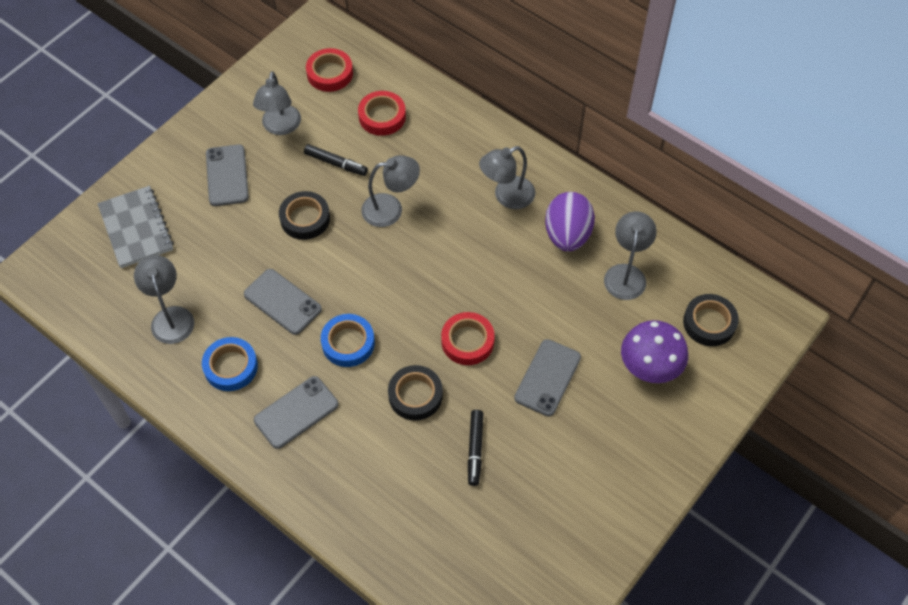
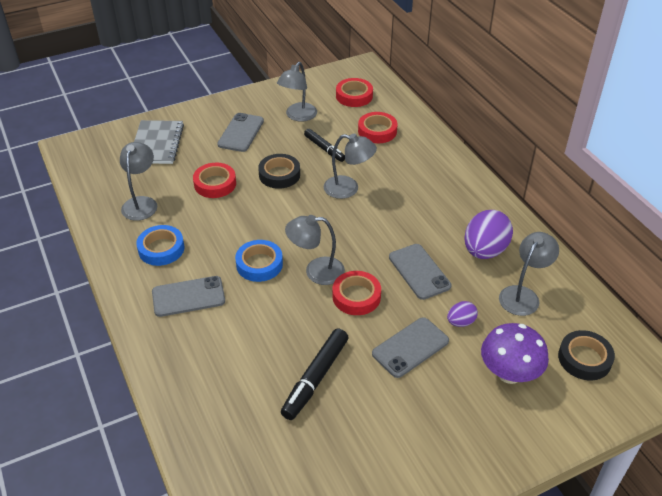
camera: 25 degrees right, 15 degrees down
grey phone [244,269,322,335] -> grey phone moved to [389,244,451,300]
black tape [388,365,443,421] -> none
black marker [468,410,483,486] -> black marker [281,328,349,420], size x1.50
grey lamp [479,146,536,209] -> grey lamp moved to [285,215,345,285]
none -> red tape [193,163,236,198]
none -> purple egg [447,301,478,327]

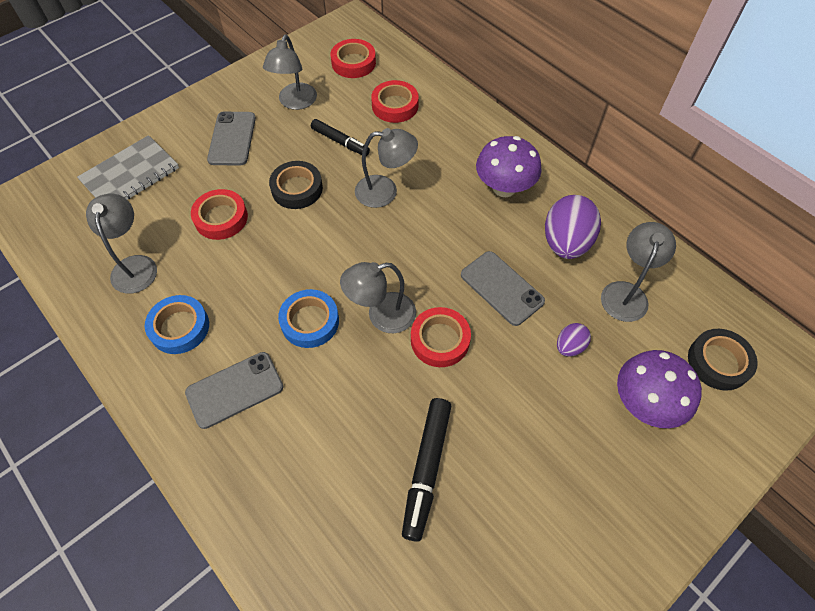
camera: 15 degrees left, 15 degrees up
grey notebook [134,120,184,164] -> grey notebook turned 60 degrees clockwise [77,135,179,200]
grey phone [372,317,449,378] -> none
none -> purple mushroom [476,136,541,197]

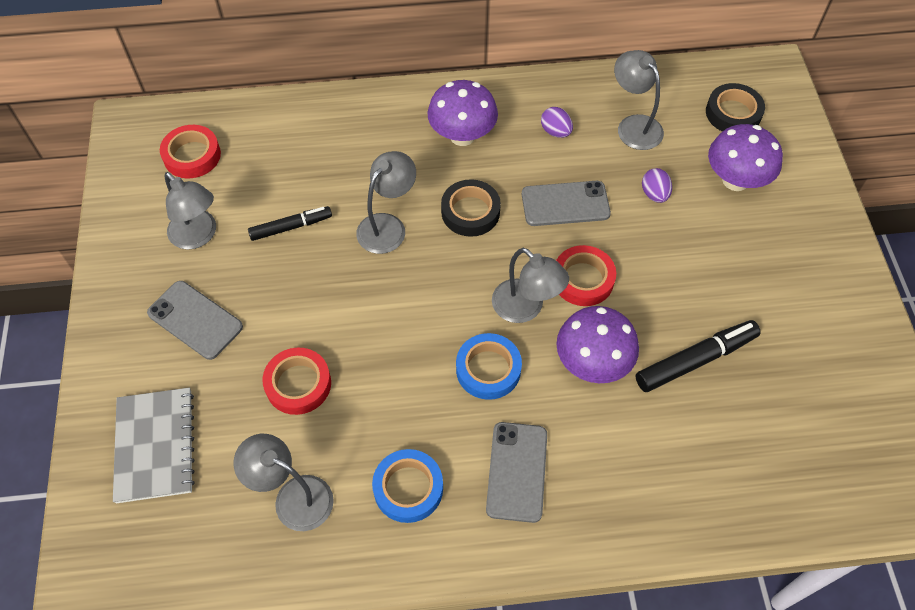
camera: 55 degrees left, 0 degrees up
black tape [269,161,323,209] -> black tape moved to [441,179,501,237]
grey lamp [340,262,416,333] -> grey lamp turned 60 degrees counterclockwise [492,248,569,323]
red tape [371,80,419,123] -> none
black marker [402,398,451,542] -> black marker turned 75 degrees counterclockwise [636,320,761,392]
purple egg [545,195,601,259] -> purple egg [541,107,573,138], size x0.51
none -> purple mushroom [556,306,639,383]

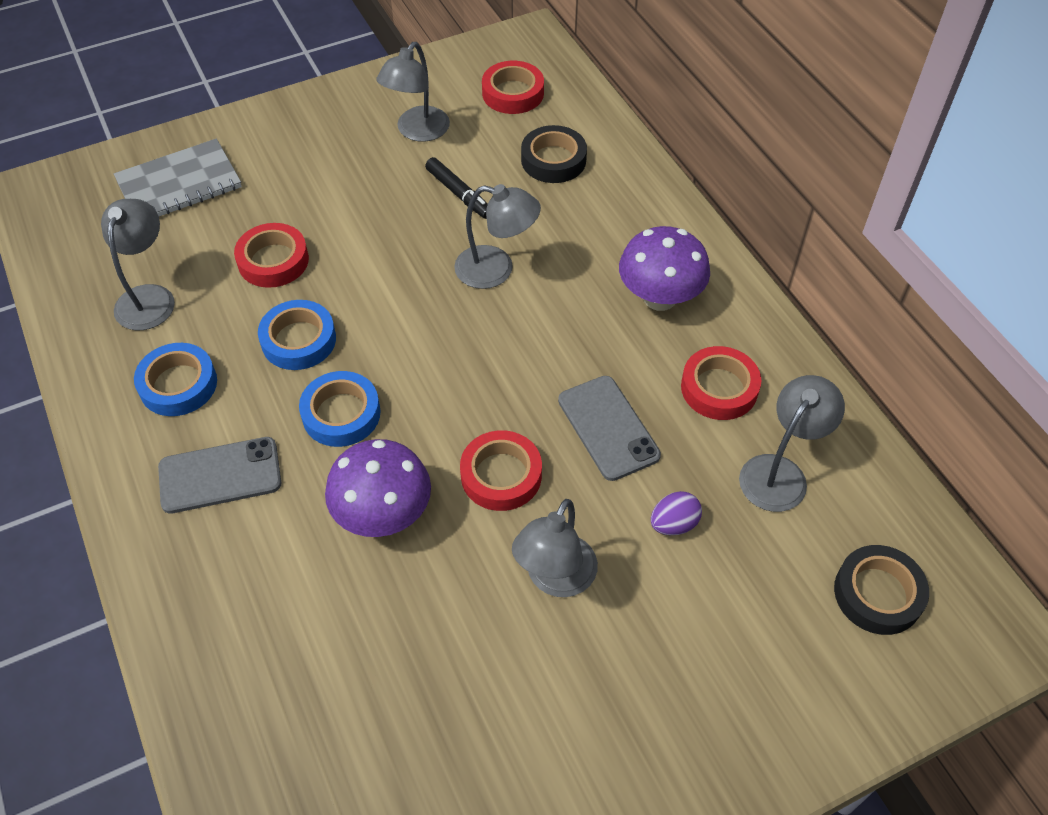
camera: 70 degrees right, 5 degrees down
grey phone [147,281,243,360] -> none
black tape [441,179,501,237] -> black tape moved to [521,125,587,183]
grey lamp [492,248,569,323] -> grey lamp moved to [512,499,598,597]
purple egg [541,107,573,138] -> red tape [681,346,761,420]
black marker [636,320,761,392] -> none
purple mushroom [708,124,783,191] -> none
none -> blue tape [258,300,336,370]

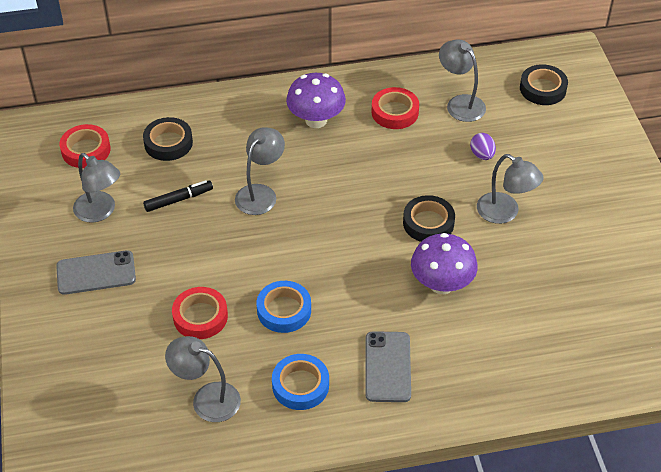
camera: 75 degrees left, 5 degrees down
grey notebook [114,139,242,216] -> none
blue tape [299,371,381,447] -> none
red tape [460,430,542,511] -> black tape [403,195,455,242]
grey phone [558,376,661,481] -> grey phone moved to [56,250,136,295]

